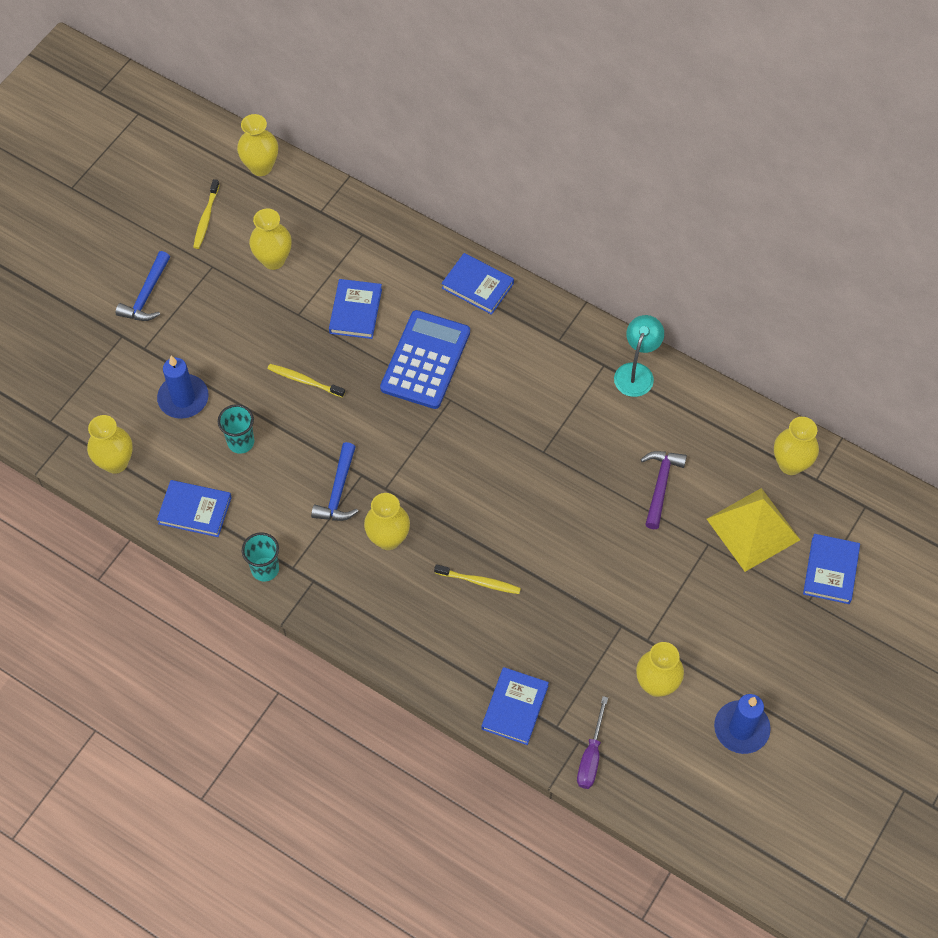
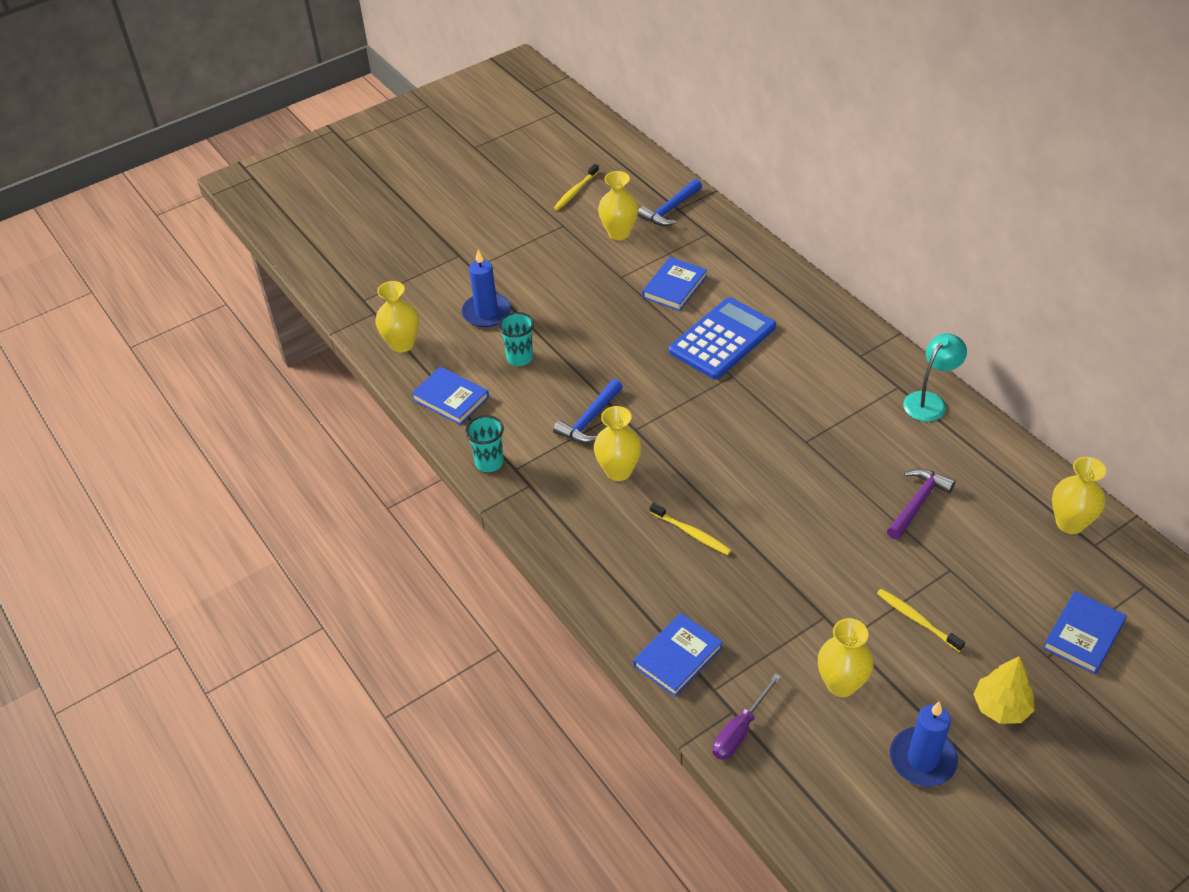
camera: 25 degrees right, 15 degrees down
blue hammer [116,251,170,321] -> blue hammer moved to [638,179,702,226]
yellow vase [237,114,278,176] -> none
yellow toothbrush [268,364,345,398] -> yellow toothbrush moved to [877,589,965,652]
blue book [441,253,514,315] -> none
yellow pyramid [707,488,800,572] -> none
none -> yellow tree [973,656,1034,724]

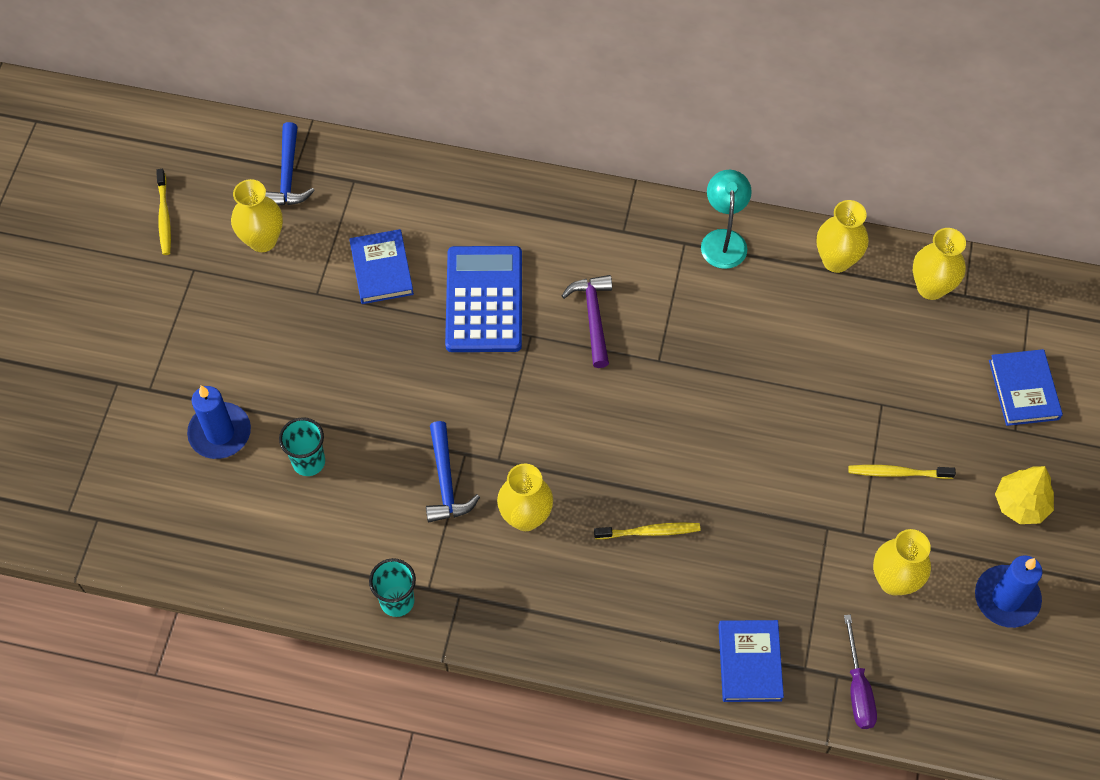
camera: 45 degrees left, 15 degrees up
yellow vase [375,281,419,353] -> yellow vase moved to [817,200,869,273]
blue book [411,366,489,425] -> none
purple hammer [887,468,956,540] -> purple hammer moved to [562,275,612,368]

